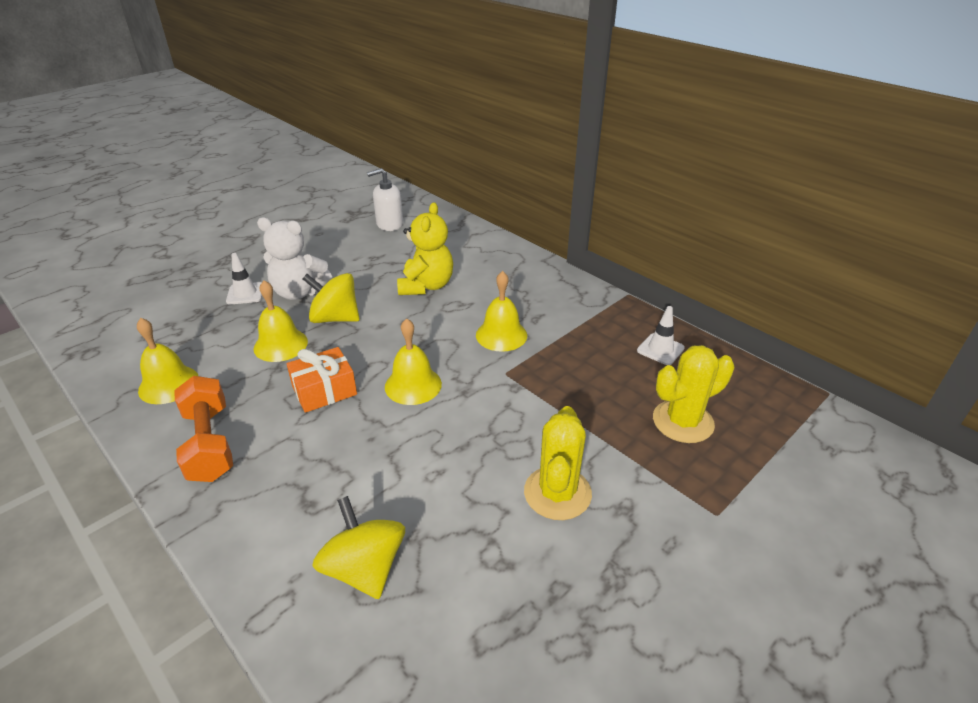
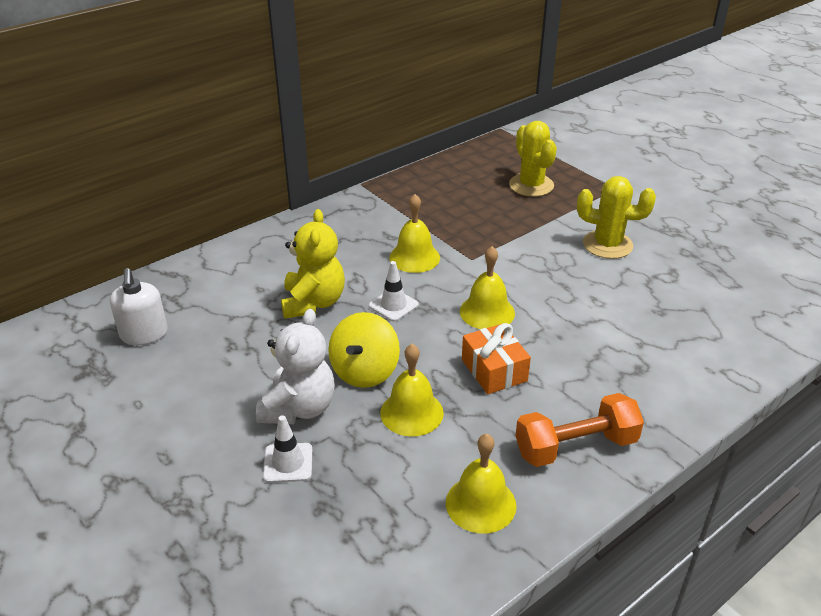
camera: 85 degrees left, 0 degrees up
yellow spinning top [312,496,405,599] -> none
yellow teddy bear [397,202,453,295] -> yellow teddy bear turned 75 degrees clockwise [281,209,345,319]
white traffic cone [637,306,685,365] -> white traffic cone moved to [369,261,419,322]

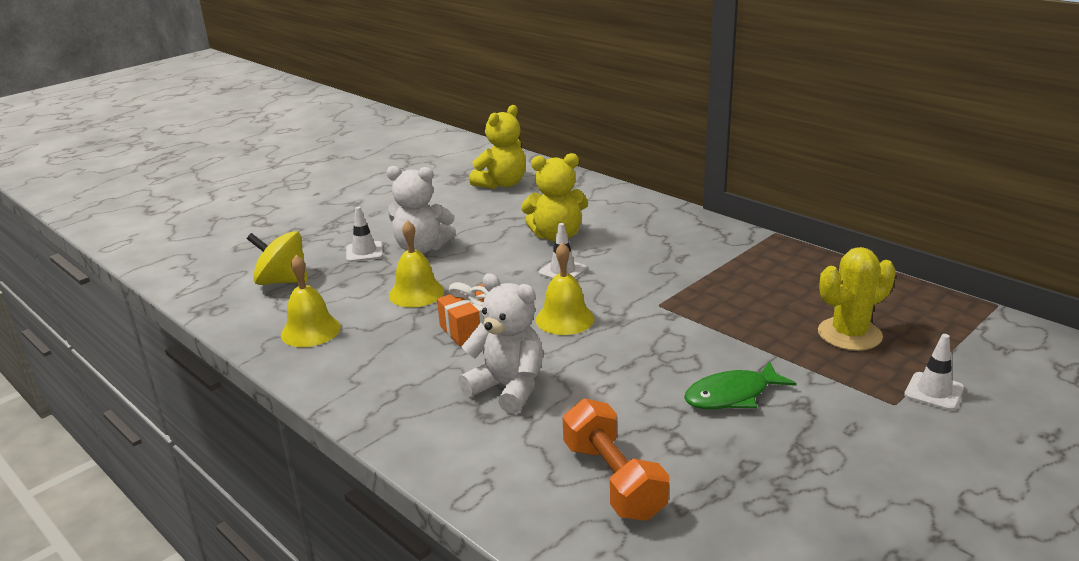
camera: 85 degrees right, 10 degrees down
white soap dispenser [110,268,168,345] -> yellow teddy bear [469,105,526,189]
yellow spinning top [328,312,400,388] -> yellow spinning top moved to [247,231,308,285]
yellow bell [389,194,440,273] -> none
orange dumbbell [515,393,644,467] -> orange dumbbell moved to [563,399,669,521]
yellow cactus [577,176,656,259] -> green fish [684,361,797,409]
none -> white teddy bear [458,273,543,414]
none -> white traffic cone [904,334,964,411]

